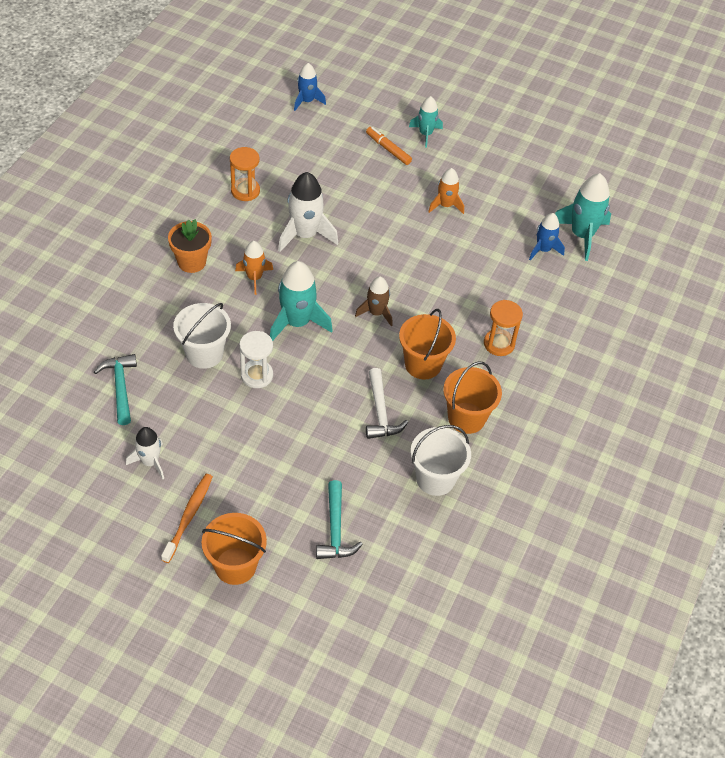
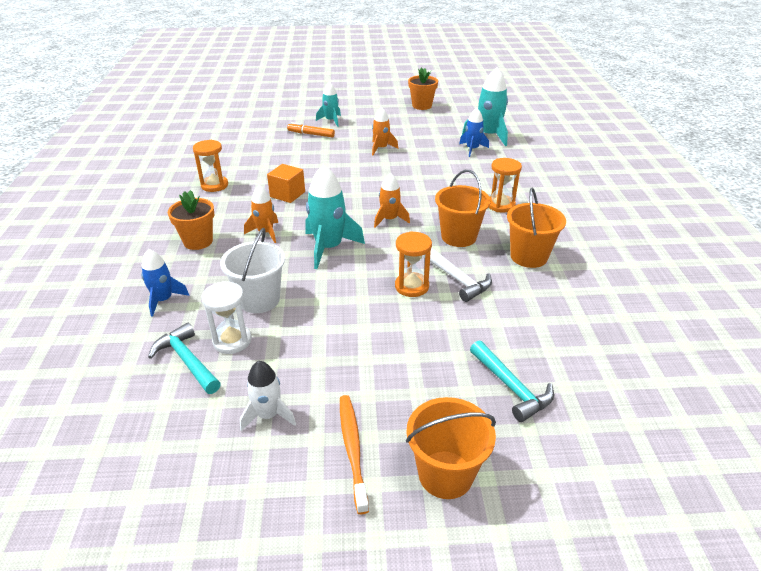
camera: 25 degrees left, 15 degrees down
white hourglass [239,331,273,388] -> white hourglass moved to [202,281,252,354]
white rocket [278,172,338,252] -> orange cube [267,164,305,203]
blue rocket [294,63,326,111] -> blue rocket moved to [141,249,189,317]
brown rocket [355,276,393,326] -> orange rocket [374,173,410,228]
white bucket [410,425,471,496] -> none
none -> orange hourglass [395,231,432,297]
none -> orange flower pot [408,68,438,110]

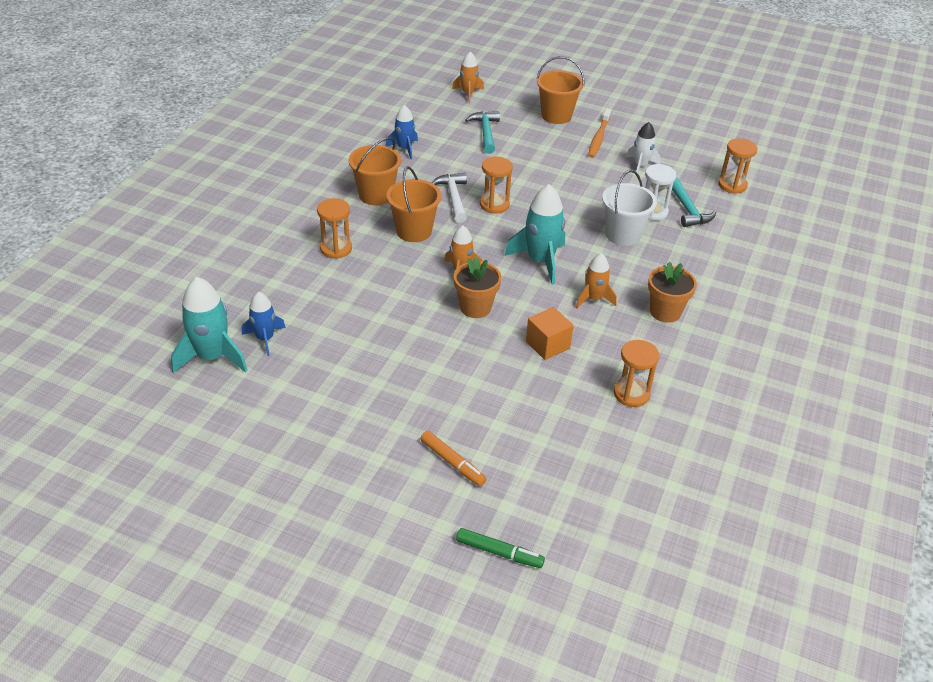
camera: 155 degrees left, 5 degrees up
blue rocket [141,249,189,317] -> blue rocket moved to [385,105,418,160]
turquoise rocket [316,82,341,127] -> none
orange rocket [372,107,398,155] -> orange rocket moved to [452,52,484,103]
orange flower pot [408,68,438,110] -> orange flower pot moved to [454,256,501,318]
none -> green marker [456,528,545,568]
none -> orange hourglass [718,138,757,194]

